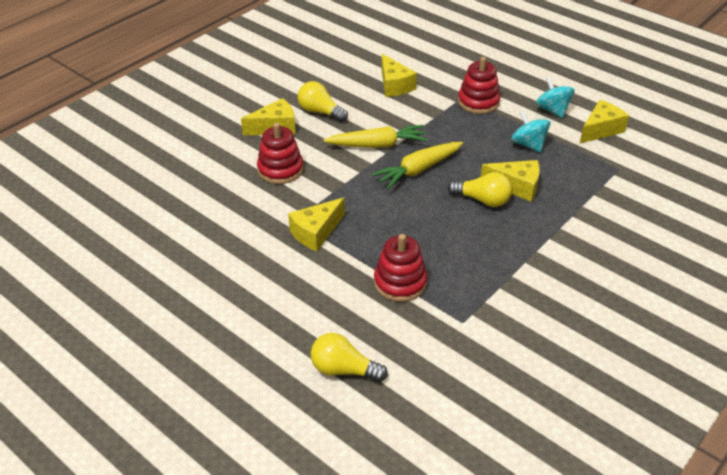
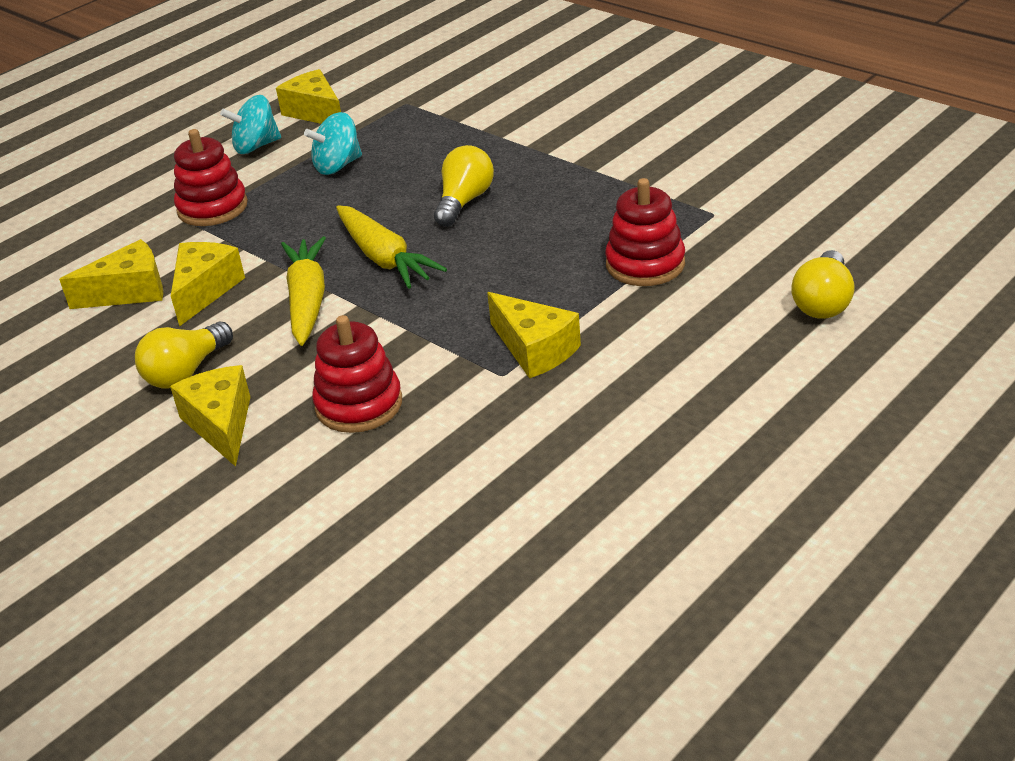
camera: 85 degrees left, 5 degrees down
yellow cheese [481,160,540,201] -> yellow cheese moved to [171,242,245,327]

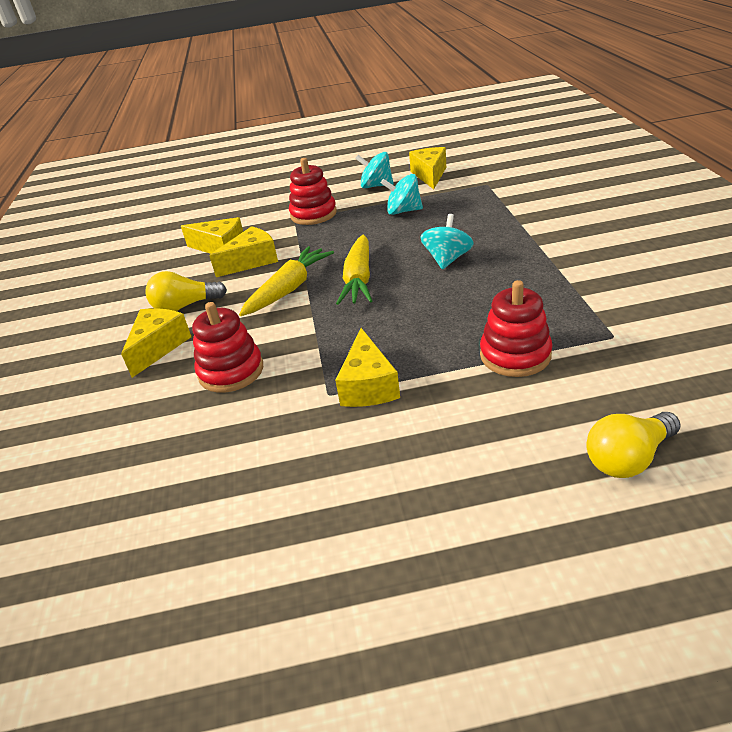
camera: 40 degrees right, 0 degrees up
yellow light bulb [434,145,494,227] -> turquoise spinning top [420,214,474,269]

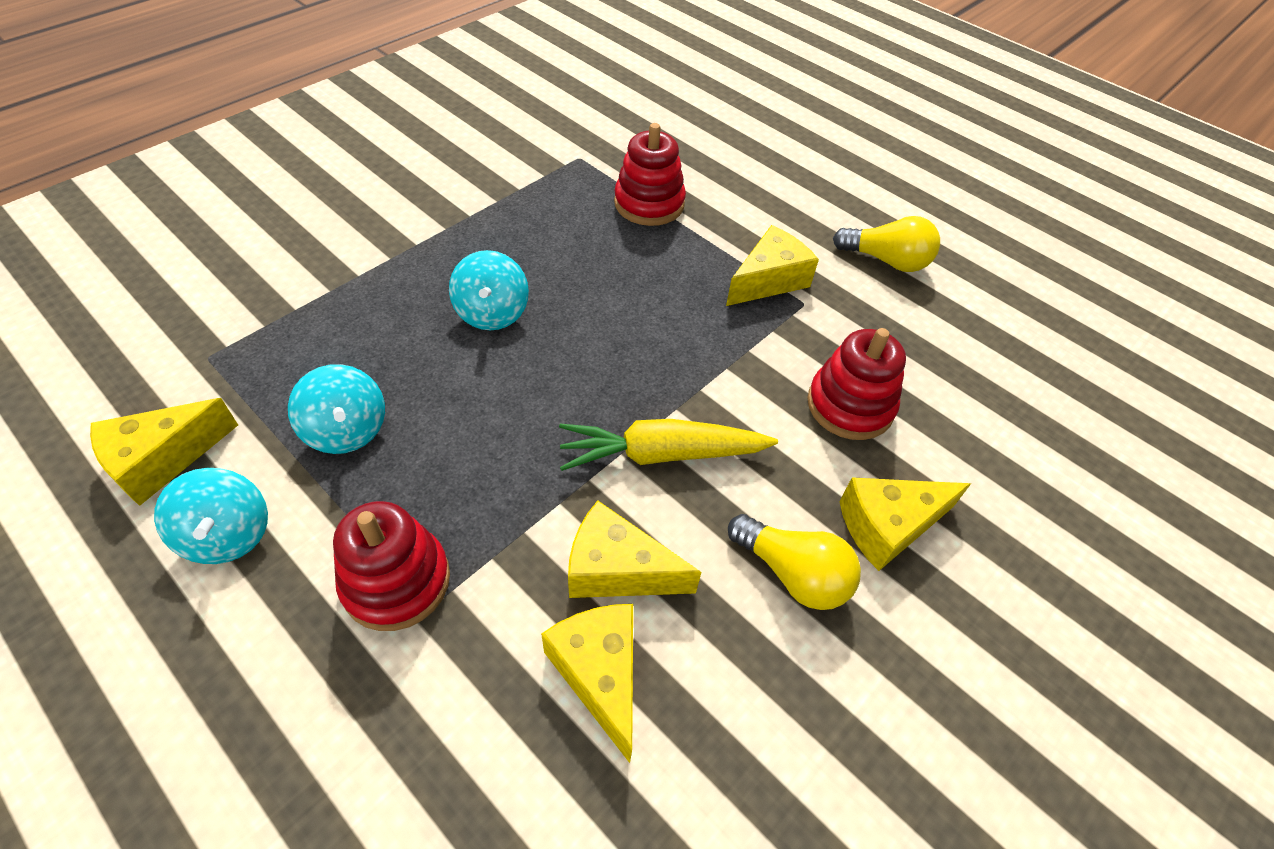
camera: 135 degrees left, 15 degrees up
yellow carrot [336,234,372,305] -> none
turquoise spinning top [420,214,474,269] -> turquoise spinning top turned 75 degrees counterclockwise [449,250,529,330]
yellow light bulb [587,412,681,478] -> yellow light bulb moved to [833,216,940,272]

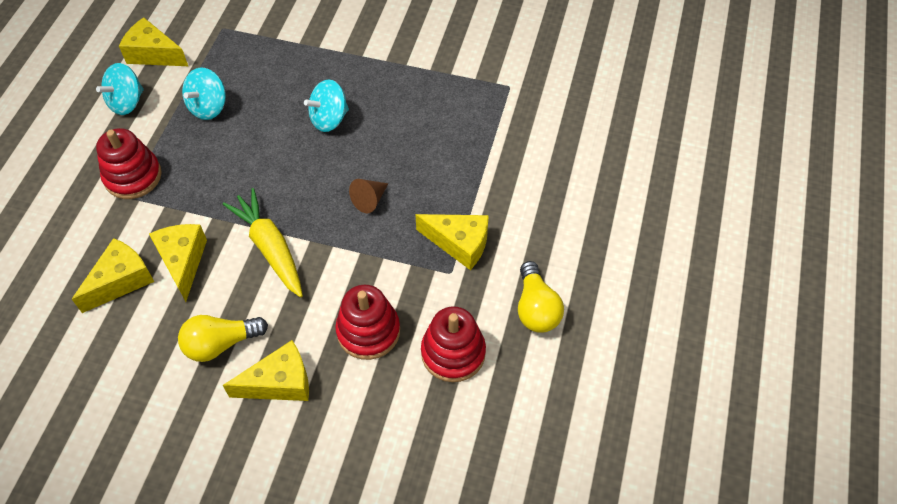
camera: 65 degrees right, 5 degrees up
red stacking toy [614,123,686,226] -> red stacking toy moved to [421,306,486,382]
yellow light bulb [728,514,861,610] -> yellow light bulb turned 60 degrees clockwise [178,315,268,362]
yellow cheese [839,477,971,571] -> yellow cheese turned 120 degrees clockwise [223,340,309,401]
none -> brown cone [349,179,388,213]

